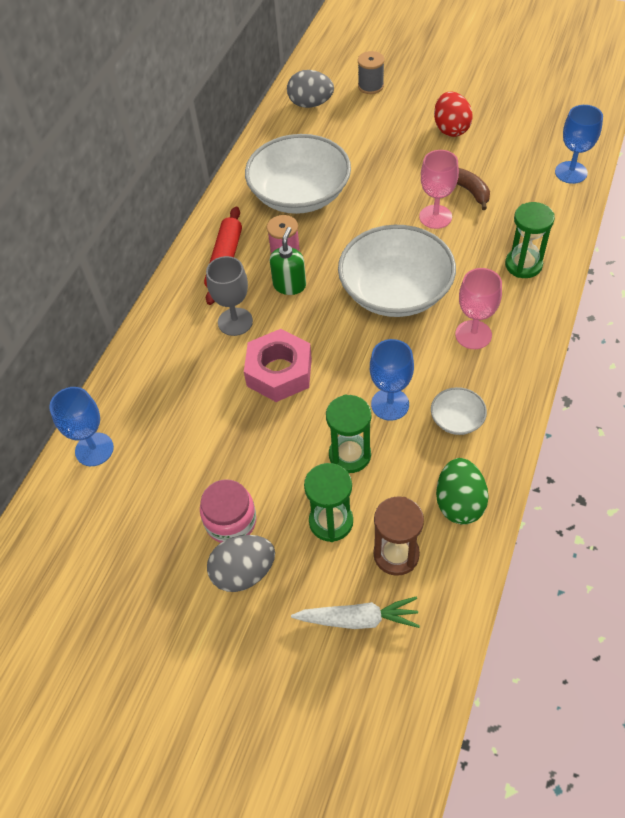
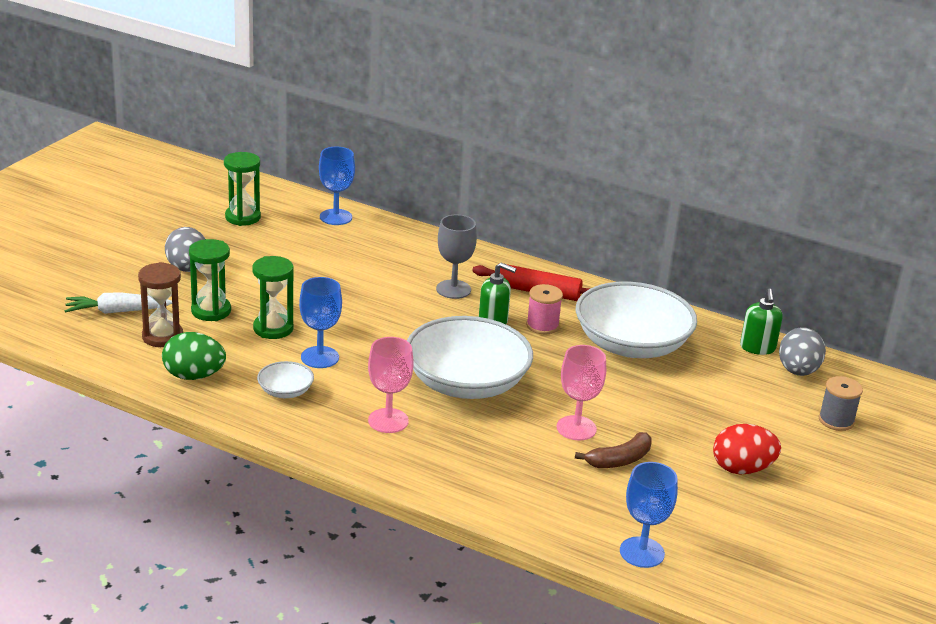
camera: 90 degrees right, 25 degrees down
pink jar [200,479,256,543] -> none
pink nut [244,329,312,402] -> none
white carrot [291,597,420,629] -> white carrot turned 75 degrees clockwise [64,292,172,314]
green hourglass [505,202,555,278] -> green hourglass moved to [224,152,261,226]
none -> green soap dispenser [740,289,783,355]

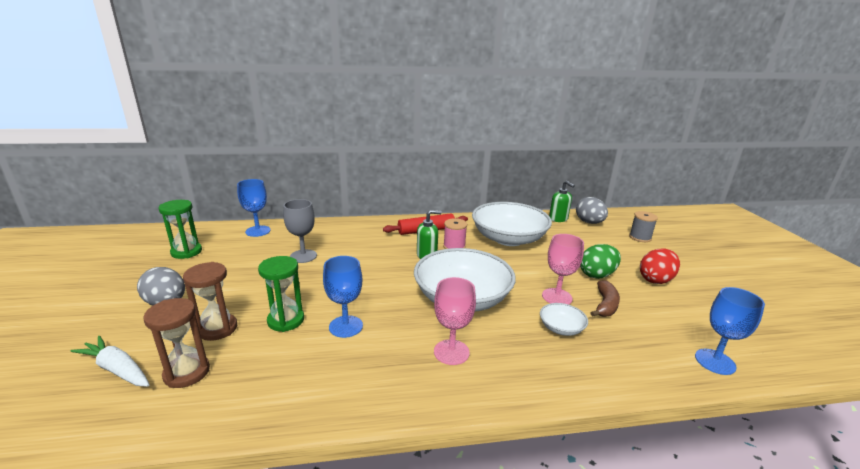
camera: 35 degrees left, 5 degrees down
white carrot [64,292,172,314] -> white carrot turned 75 degrees clockwise [71,336,149,387]
green egg [162,332,226,380] -> green egg moved to [580,244,621,279]
green hourglass [189,239,231,321] -> brown hourglass [183,262,237,341]
white bowl [257,361,314,398] -> white bowl moved to [540,303,588,336]
grey goblet [436,215,477,299] -> grey goblet moved to [283,199,317,263]

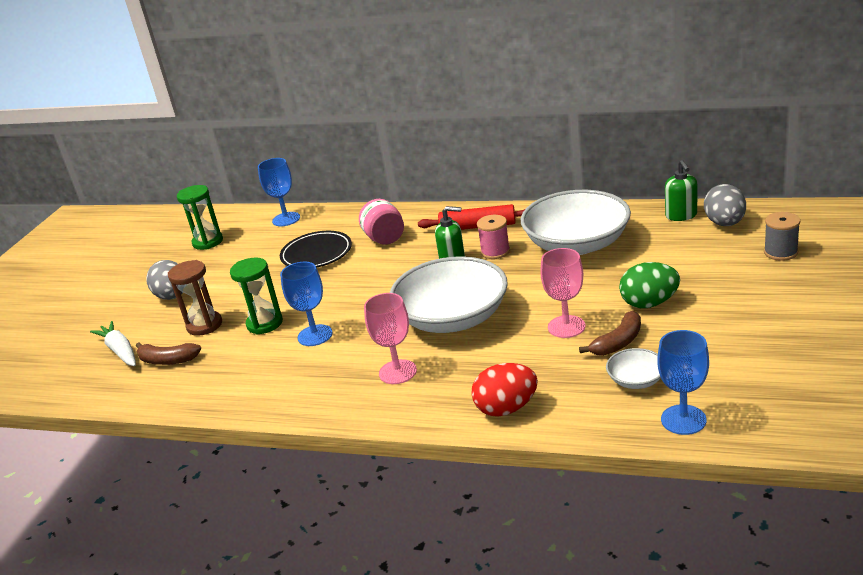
camera: 30 degrees right, 5 degrees up
brown hourglass [143,298,210,388] -> brown banana [136,342,201,365]
grey goblet [283,199,317,263] -> black plate [280,231,352,268]
white bowl [540,303,588,336] -> white bowl moved to [606,348,661,389]
red egg [640,249,680,284] -> red egg moved to [471,363,538,417]
none -> pink jar [359,199,404,245]

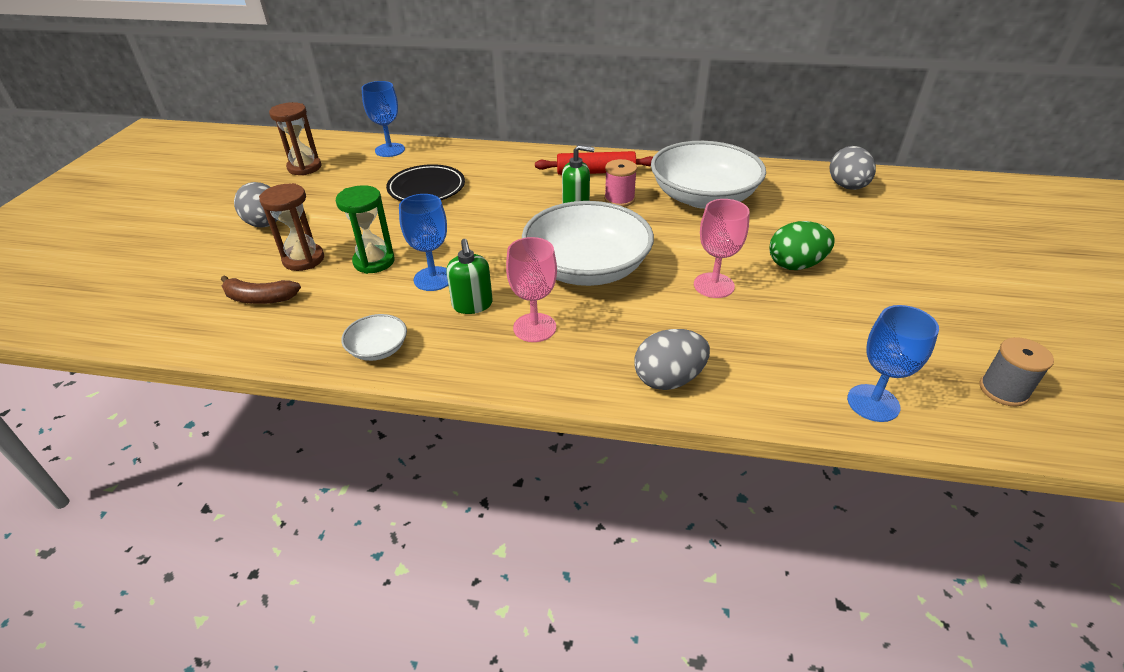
camera: 10 degrees left, 10 degrees up
white carrot [90,321,136,366] -> none
green hourglass [177,185,223,250] -> brown hourglass [269,102,321,175]
pink jar [359,199,404,245] -> none
red egg [471,363,538,417] -> grey egg [634,329,710,390]
brown banana [579,311,641,356] -> none
white bowl [606,348,661,389] -> white bowl moved to [341,314,407,361]
green soap dispenser [665,160,697,221] -> green soap dispenser moved to [446,239,493,314]
grey spool [764,212,800,261] -> grey spool moved to [980,337,1054,407]

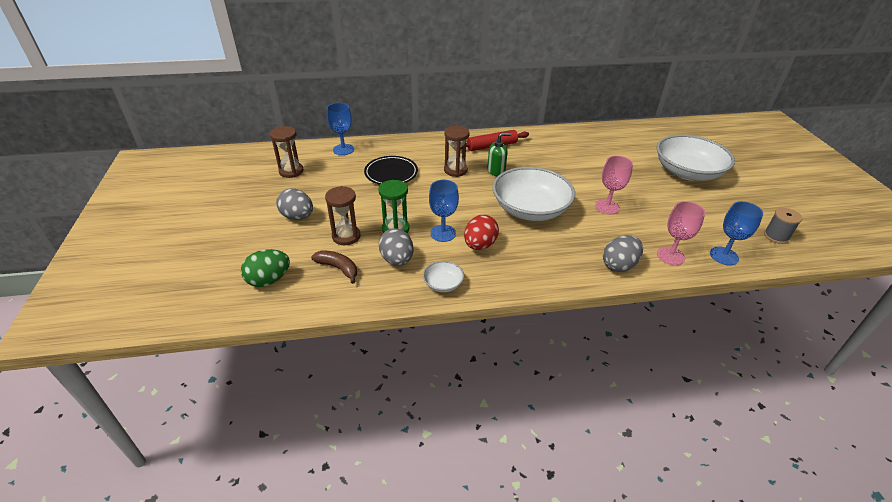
camera: 20 degrees left, 0 degrees up
brown banana [221,275,301,304] -> brown banana turned 135 degrees counterclockwise [311,250,357,284]
green soap dispenser [446,239,493,314] -> red egg [464,215,499,250]
pink goblet [506,237,557,342] -> pink goblet moved to [657,201,705,265]
pink spool [604,159,637,207] -> none
white bowl [651,141,766,209] -> white bowl moved to [657,135,735,181]
green egg [769,221,835,270] -> green egg moved to [241,249,290,287]
grey egg [829,146,876,190] -> grey egg moved to [379,228,414,266]
none -> brown hourglass [444,126,470,177]

